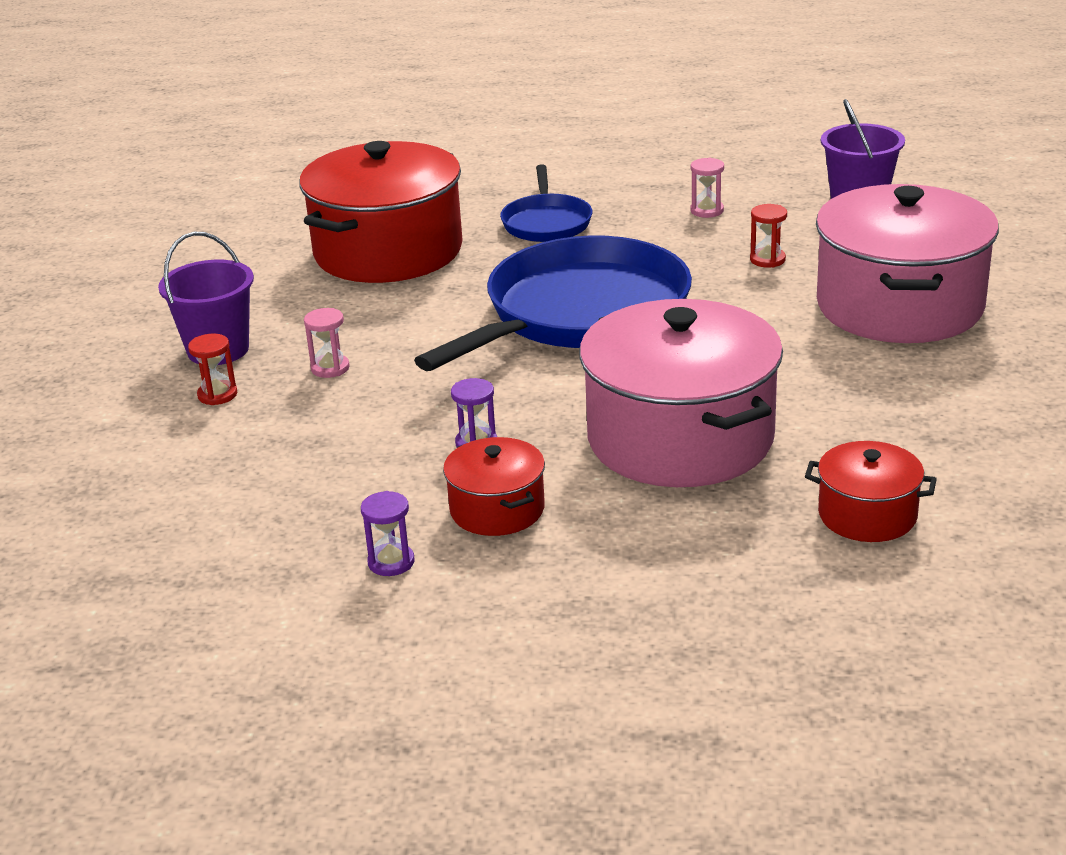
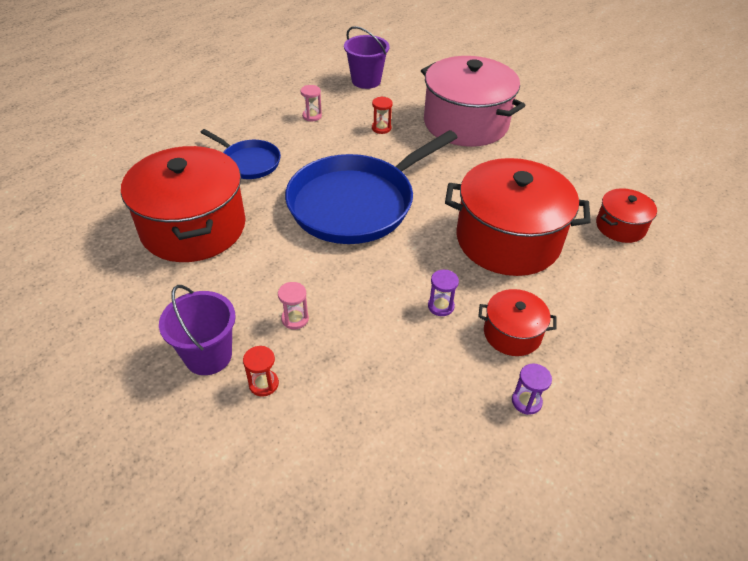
camera: 55 degrees left, 15 degrees up
blue pan [414,236,692,371] -> blue pan turned 120 degrees counterclockwise [285,130,458,244]
pink pot [579,299,783,487] -> red pot [445,158,591,276]

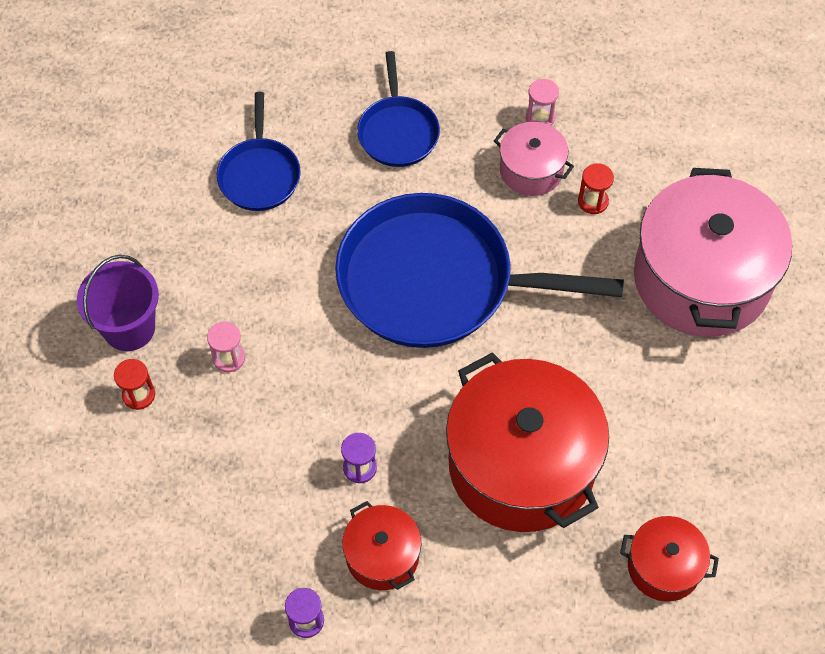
camera: 50 degrees right, 15 degrees up
red pot [121,146,245,262] -> blue pan [217,92,301,211]
purple bucket [344,26,390,89] -> none
none -> pink pot [494,122,574,196]

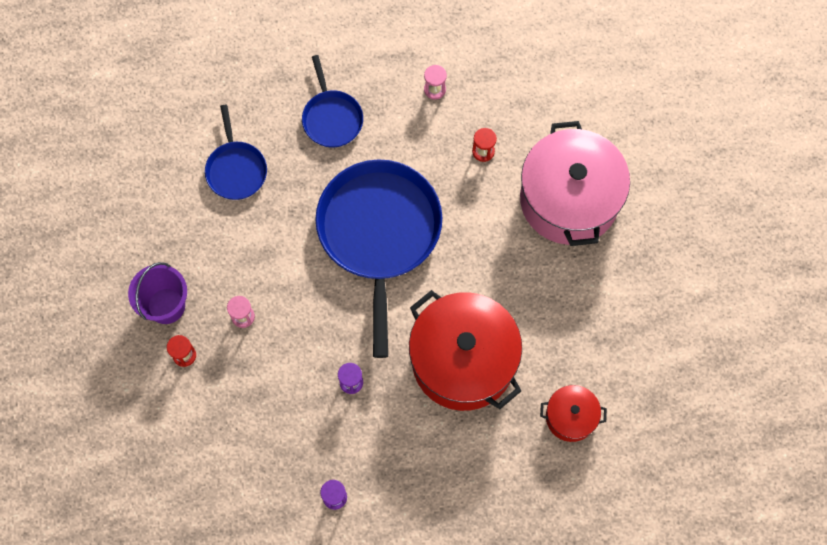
camera: 10 degrees left, 10 degrees up
blue pan [335,193,624,348] -> blue pan turned 90 degrees clockwise [315,159,442,358]
red pot [342,501,421,590] -> none
pink pot [494,122,574,196] -> none

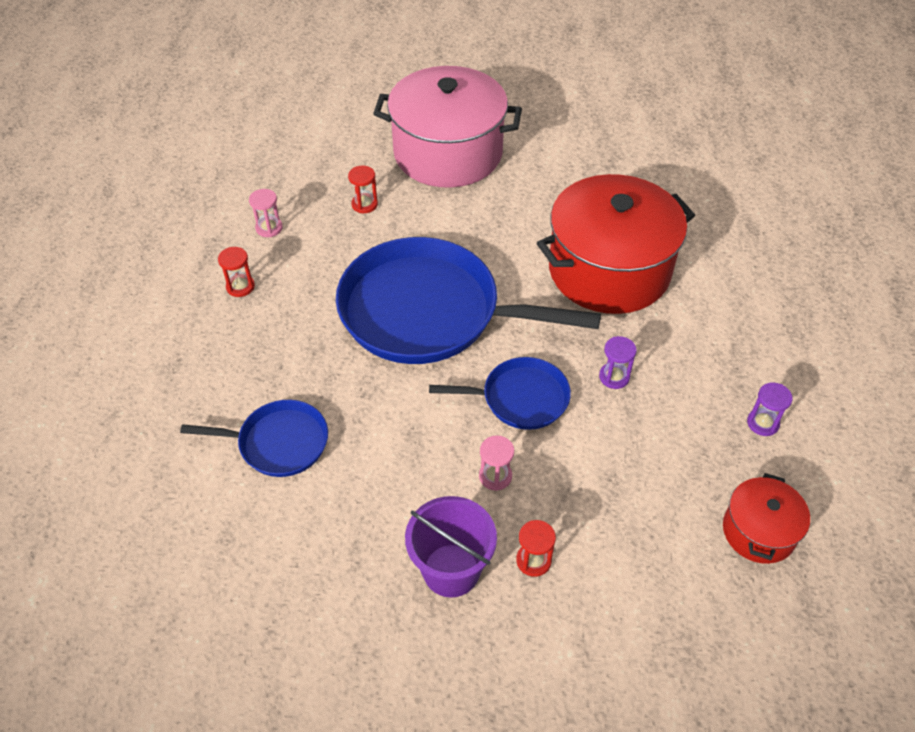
camera: 75 degrees left, 20 degrees down
blue pan [302,55,363,148] -> blue pan moved to [429,357,571,430]
red pot [540,385,607,442] -> red pot moved to [723,473,810,564]
none -> red hourglass [218,247,255,297]

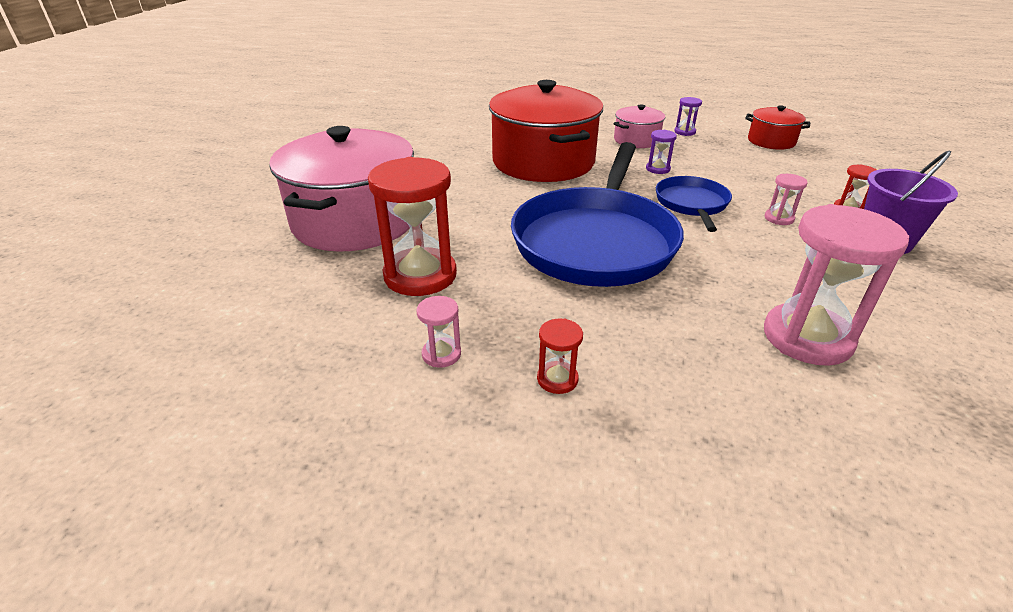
camera: 85 degrees left, 15 degrees down
blue pan [180,400,328,477] -> pink hourglass [764,204,910,366]
red hourglass [348,166,378,213] -> red hourglass [368,157,457,296], size x2.22
none -> pink pot [613,104,665,148]

